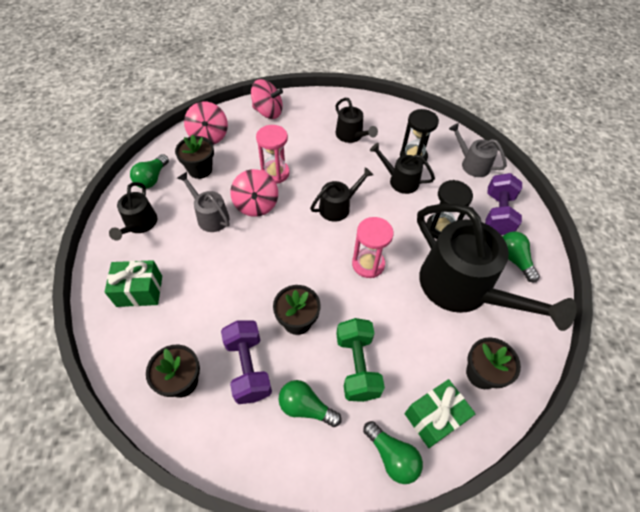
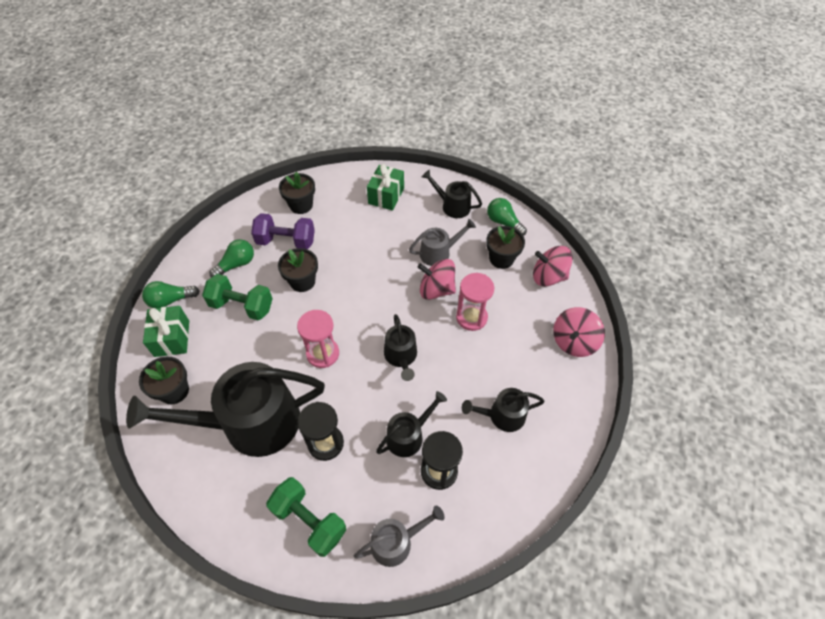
camera: 115 degrees right, 0 degrees up
purple dumbbell [485,173,522,235] -> green dumbbell [266,477,346,557]
green light bulb [503,231,540,282] -> none

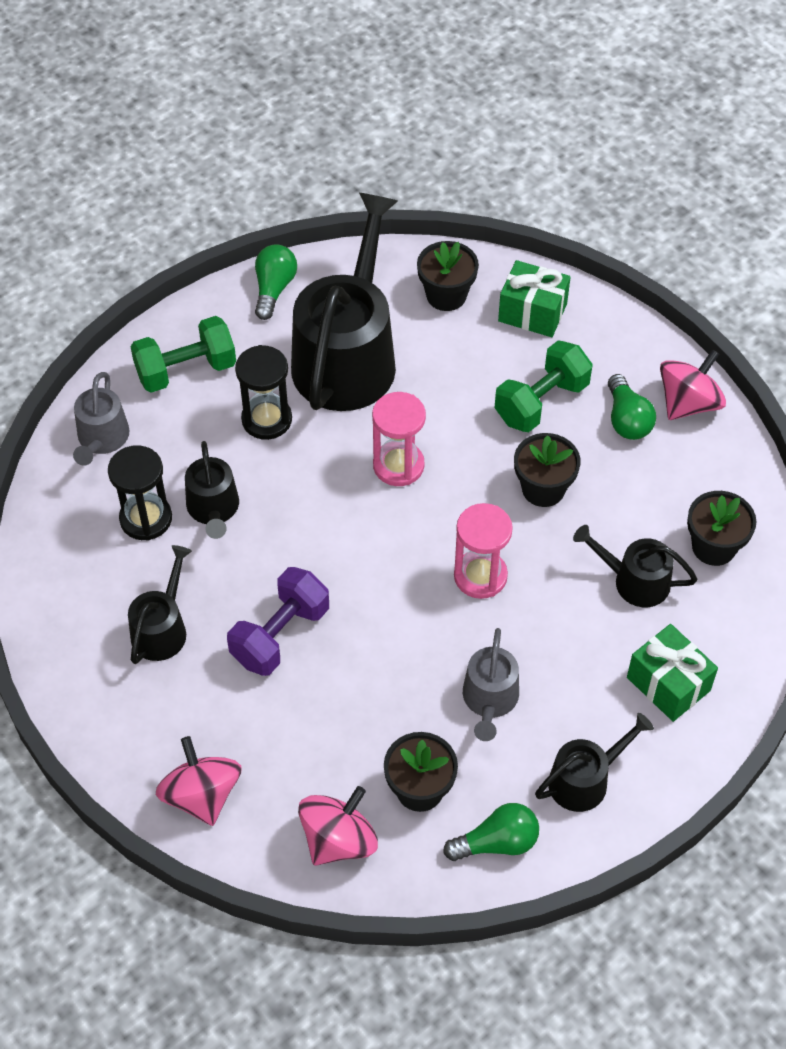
camera: 120 degrees right, 0 degrees up
green light bulb [142,281,200,308] -> green light bulb moved to [255,244,297,320]
purple dumbbell [251,213,315,249] -> purple dumbbell moved to [227,567,329,676]
black watering can [384,314,417,381] -> black watering can moved to [573,525,697,607]
pink spinning top [418,259,456,300] -> pink spinning top moved to [660,349,726,420]
pink hourglass [456,273,494,331] -> pink hourglass moved to [454,503,513,599]

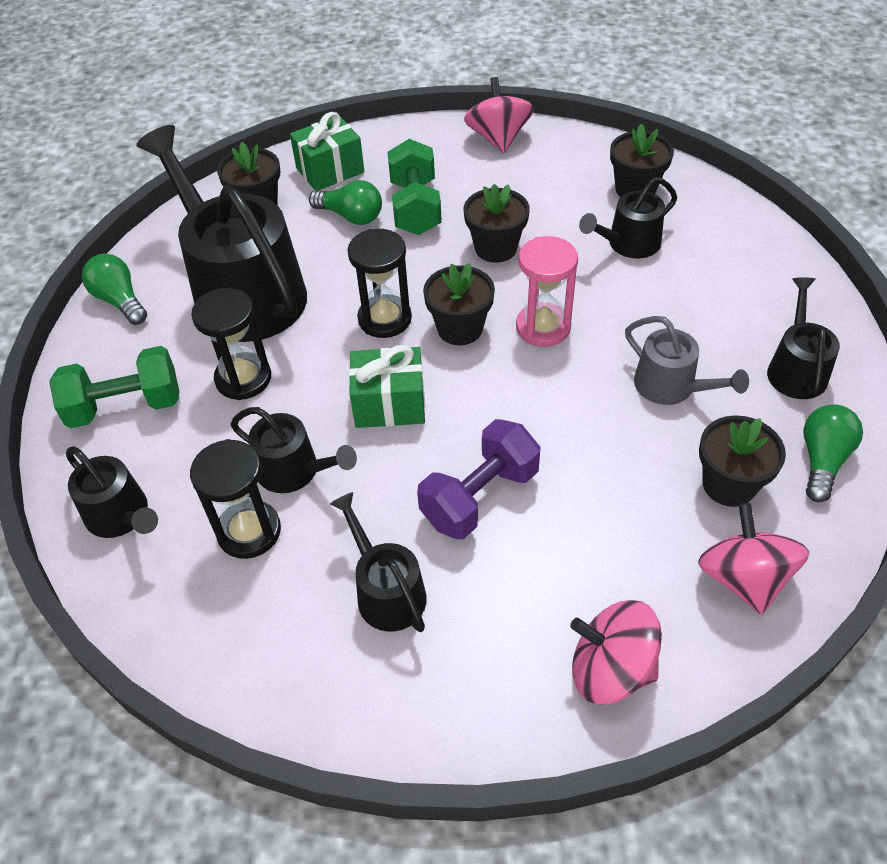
camera: 50 degrees left, 5 degrees down
grey watering can [73,372,129,466] -> black watering can [66,447,158,538]
green dumbbell [131,316,236,393] -> green dumbbell turned 60 degrees clockwise [49,346,179,428]
purple dumbbell [227,567,329,676] -> purple dumbbell turned 60 degrees clockwise [417,419,541,539]
pink hourglass [372,392,426,486] -> black hourglass [347,229,412,338]
green light bulb [608,374,656,440] -> green light bulb moved to [309,180,382,225]
green gift [627,624,718,722] -> green gift moved to [349,345,425,428]
none -> black flower pot [423,263,495,345]

